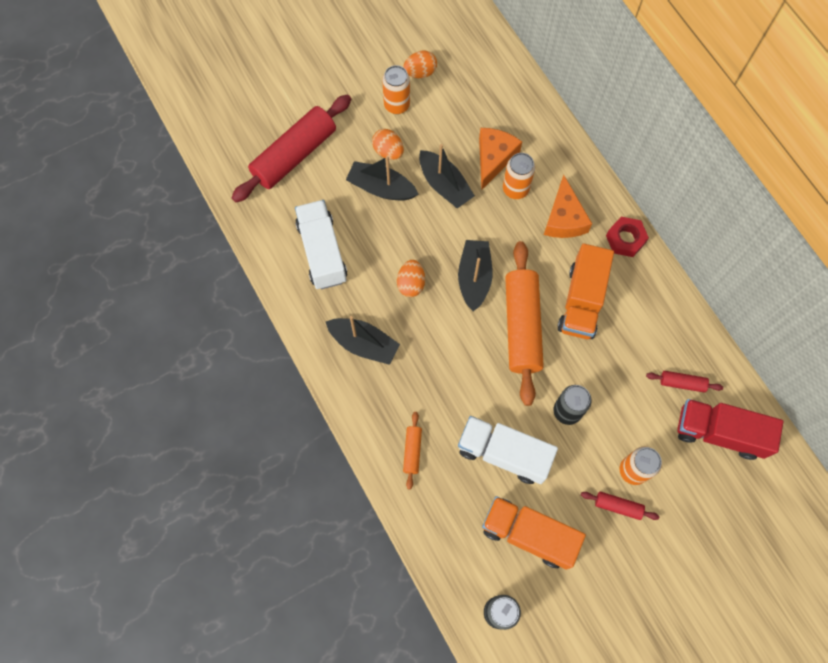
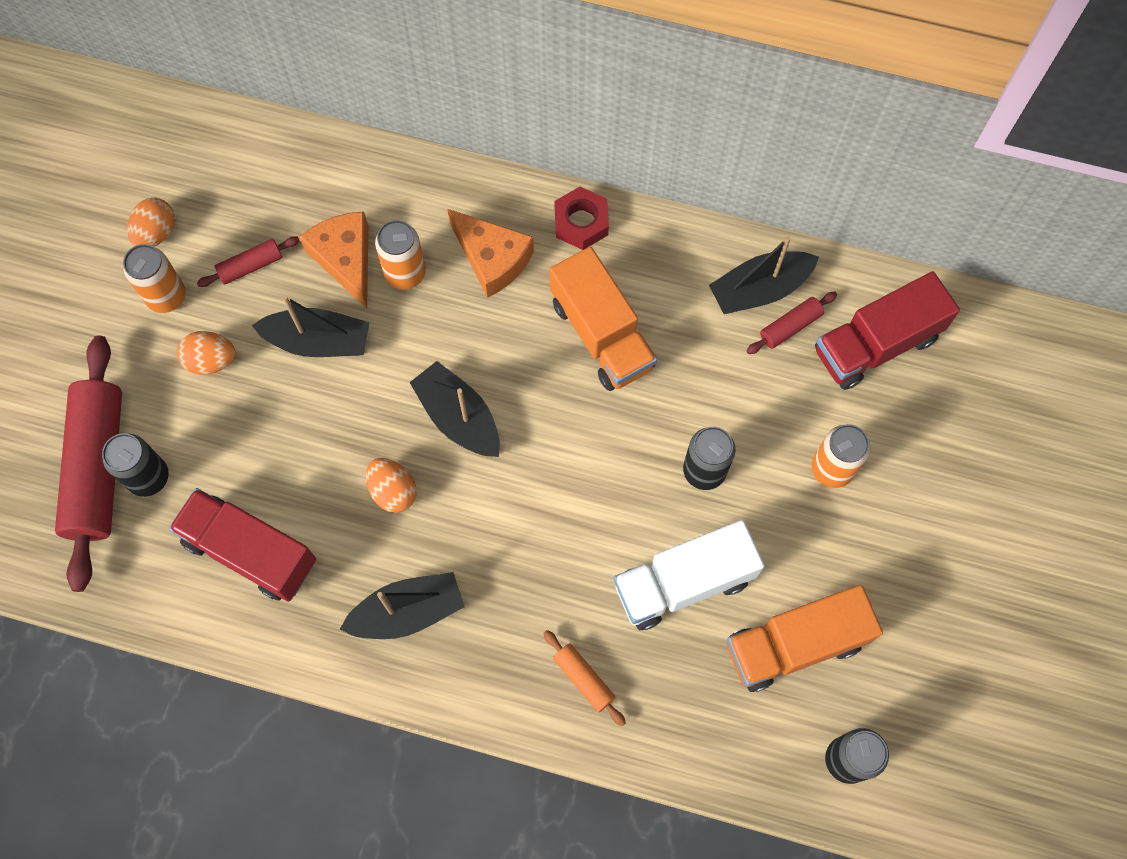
camera: 45 degrees left, 0 degrees up
white truck [295,200,347,289] -> red truck [169,488,316,602]
black boat [346,156,418,200] -> black boat moved to [709,236,819,314]
orange rolling pin [505,241,544,406] -> none
red rolling pin [581,492,660,520] -> red rolling pin moved to [197,237,300,287]
none -> black can [102,433,169,497]

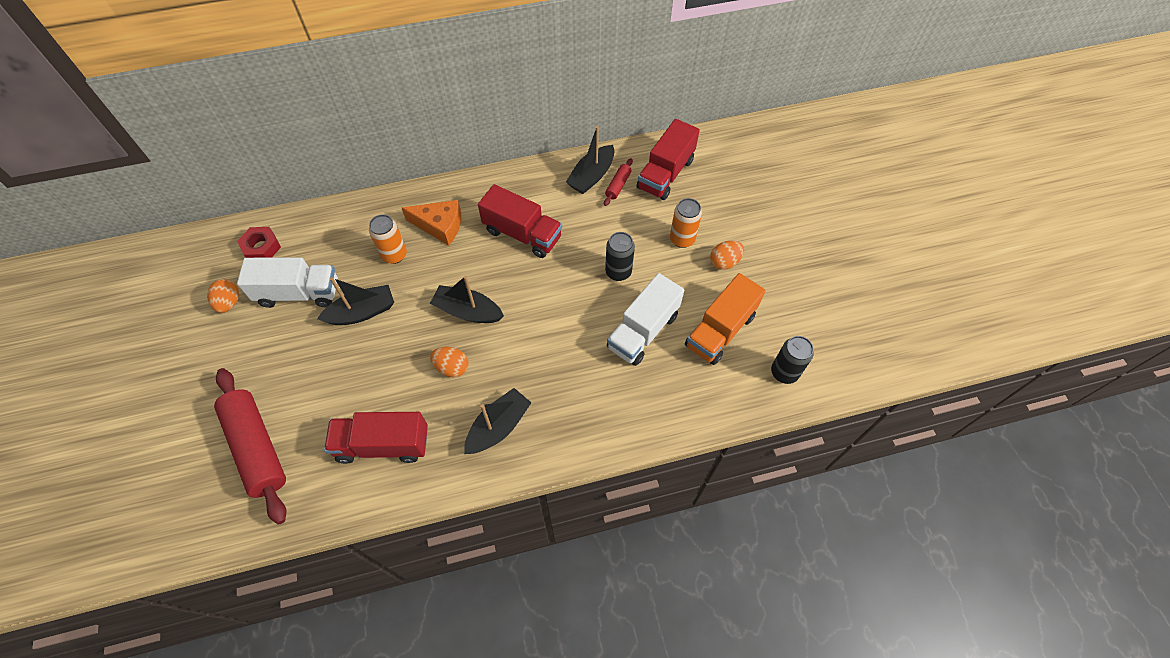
camera: 30 degrees left, 10 degrees down
black can [102,433,169,497] -> none
orange can [123,244,186,313] -> none
orange egg [177,331,236,375] -> orange egg moved to [710,241,744,270]
red rolling pin [197,237,300,287] -> white truck [237,257,338,308]
orange cheese [299,211,368,308] -> none
orange rolling pin [543,630,626,726] -> none
orange truck [549,247,657,391] -> red truck [478,184,562,258]
red nut [554,187,609,250] -> red nut moved to [237,227,281,258]

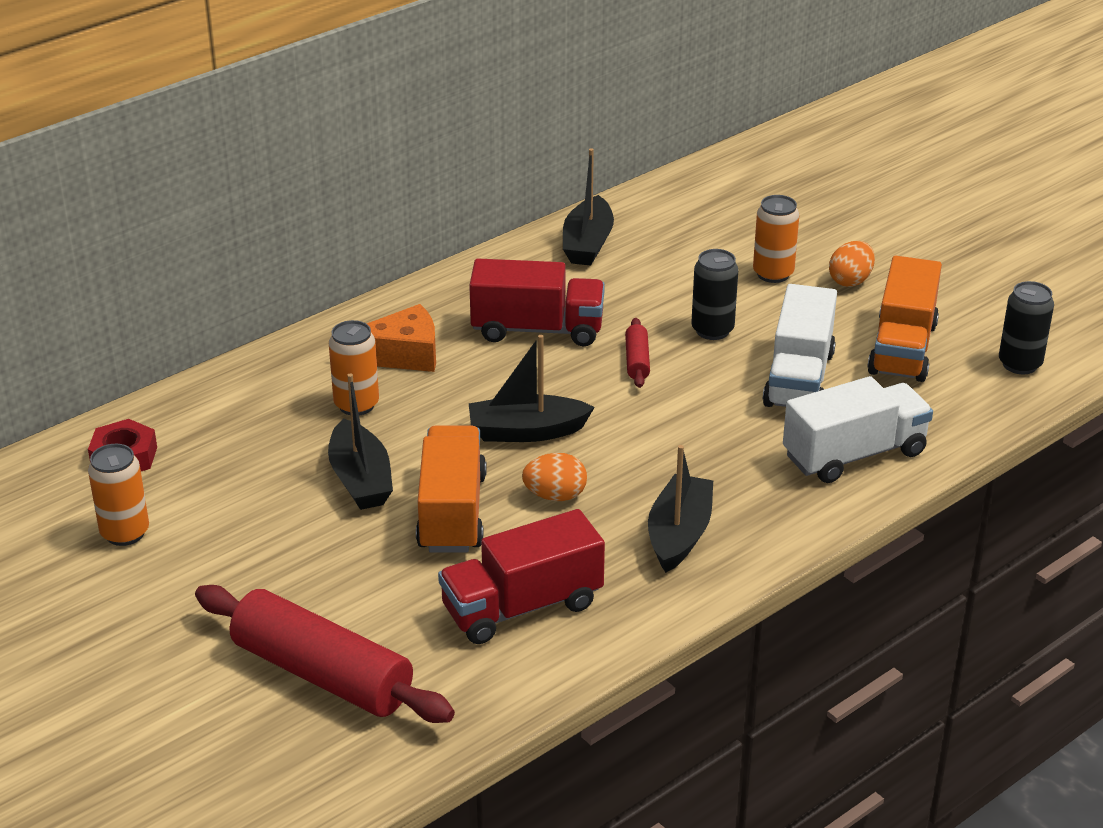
camera: 25 degrees left, 25 degrees down
orange egg [207,279,239,313] -> orange can [88,444,149,546]
white truck [237,257,338,308] -> white truck moved to [783,376,933,483]
black boat [317,277,394,325] -> black boat turned 120 degrees clockwise [328,373,393,510]
red rolling pin [604,158,633,206] -> red rolling pin moved to [625,318,650,388]
red truck [637,119,700,200] -> none
none -> orange truck [416,426,487,553]

